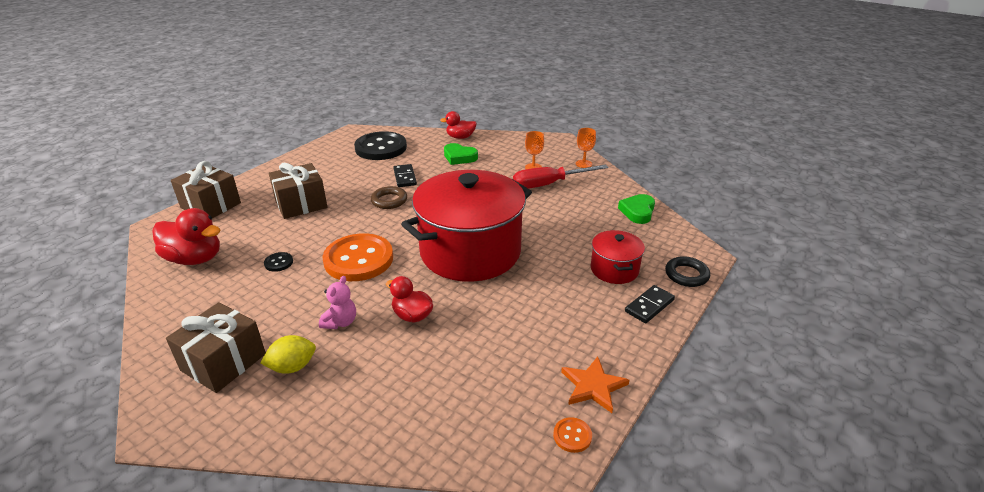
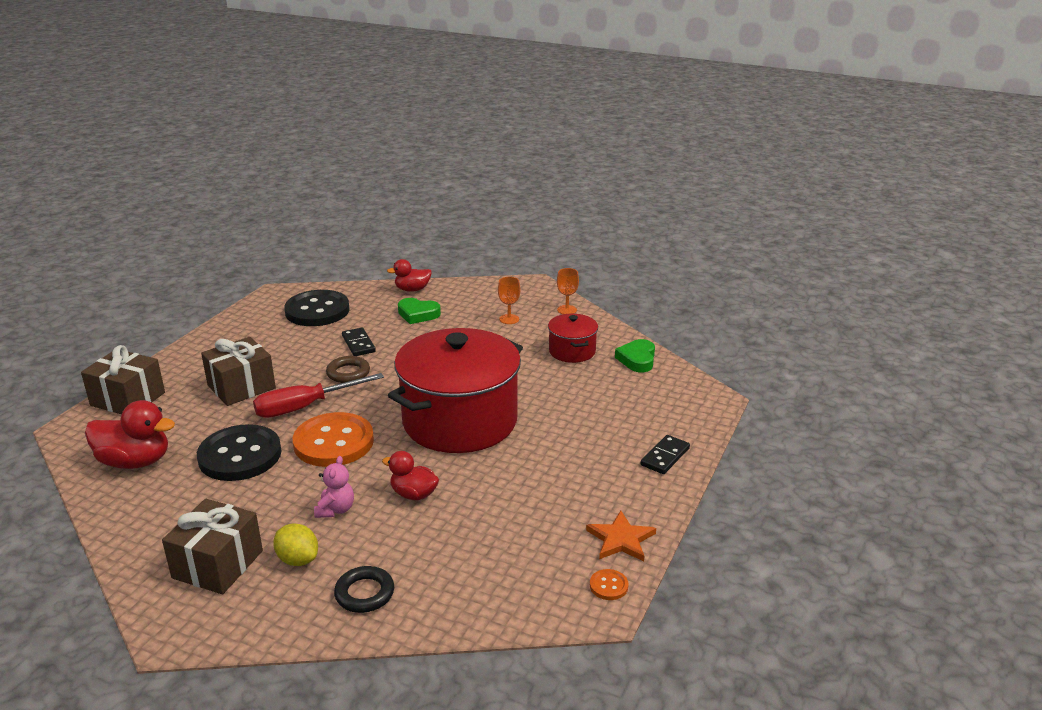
camera: 10 degrees left, 5 degrees down
yellow lemon [260,335,316,374] -> yellow lemon turned 75 degrees clockwise [273,523,318,566]
black button [264,252,293,272] -> black button [197,424,281,481], size x2.50
red screwdriver [513,165,609,189] -> red screwdriver moved to [253,373,384,418]
red pot [591,230,645,284] -> red pot moved to [548,314,598,363]
black ring [665,256,710,287] -> black ring moved to [334,566,394,613]

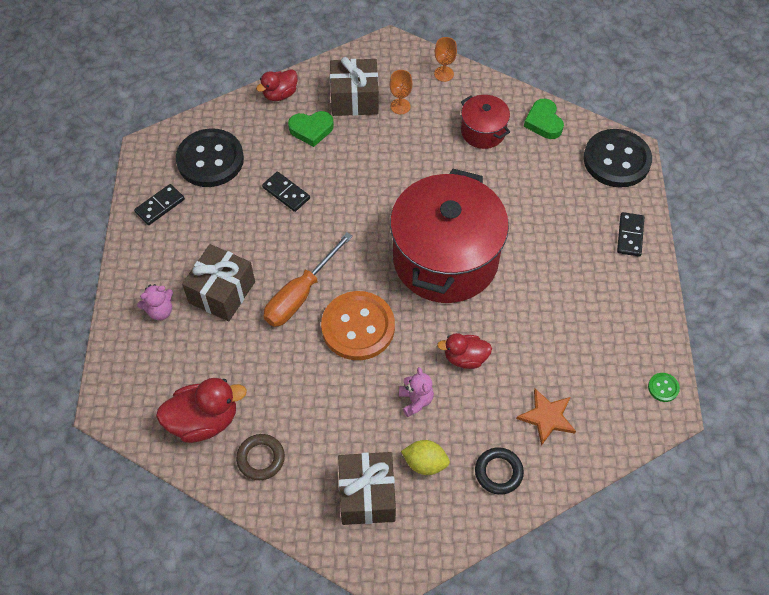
camera: 25 degrees left, 30 degrees up
brown gift [81,345,165,414] -> brown gift moved to [330,57,379,116]
black button [197,424,281,481] -> black button moved to [583,129,652,188]
red screwdriver [253,373,384,418] -> orange screwdriver [264,232,353,327]
brown ring [326,356,370,383] -> brown ring moved to [236,434,285,480]
orange star [586,511,656,561] -> orange star moved to [516,389,576,446]
orange button [590,569,629,600] -> green button [648,373,680,402]
none -> black domino [134,184,185,225]
none -> pink teddy bear [137,284,173,320]

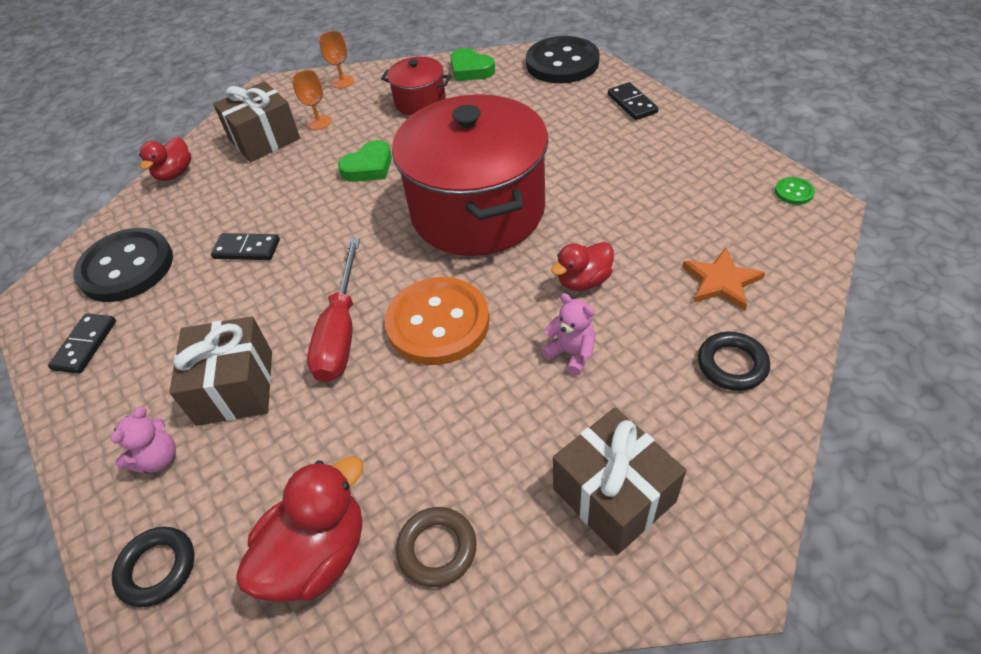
camera: 30 degrees left, 10 degrees down
orange screwdriver [264,232,353,327] -> red screwdriver [307,238,360,382]
green heart [288,111,334,147] -> green heart moved to [338,140,392,182]
yellow lemon [401,440,450,475] -> none
none -> black ring [112,527,194,607]

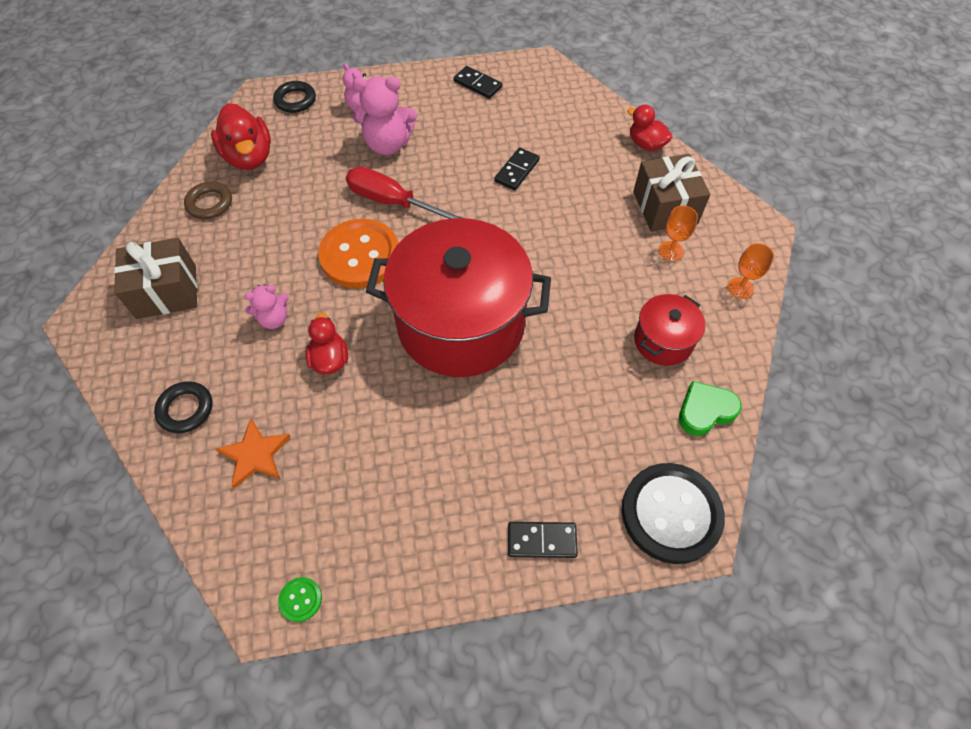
camera: 110 degrees right, 10 degrees up
black button [74,228,173,302] -> none
brown gift [169,316,272,426] -> pink teddy bear [352,76,417,155]
green heart [338,140,392,182] -> none

